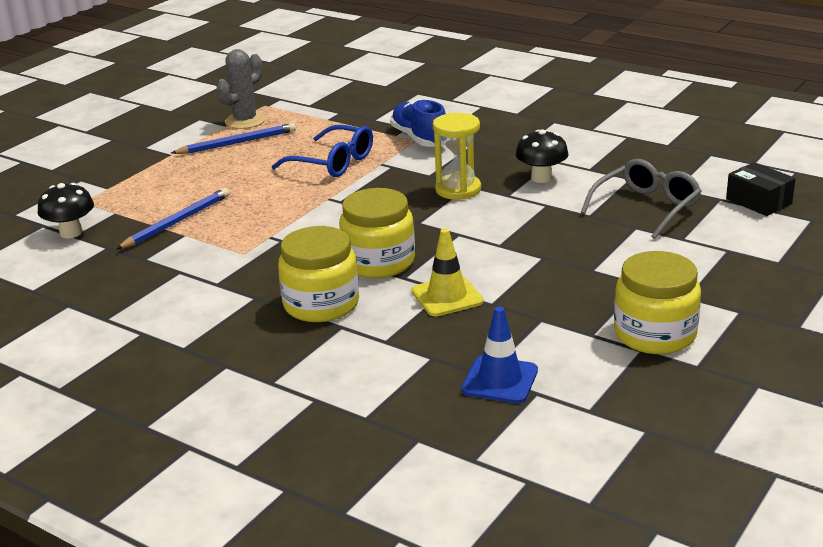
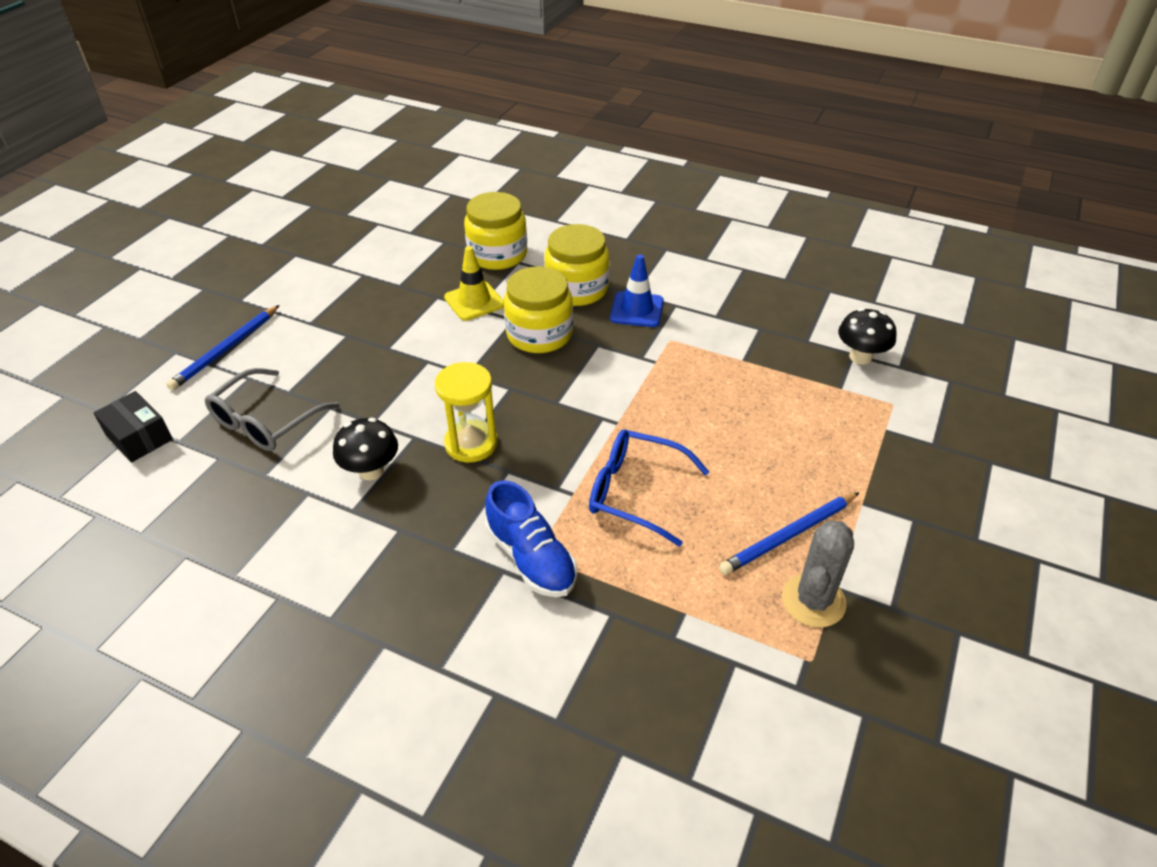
camera: 170 degrees right, 15 degrees up
blue pencil [116,188,230,249] -> blue pencil moved to [166,305,279,391]
blue traffic cone [461,306,538,403] -> blue traffic cone moved to [610,254,664,327]
yellow jar [614,251,701,354] -> yellow jar moved to [464,192,527,270]

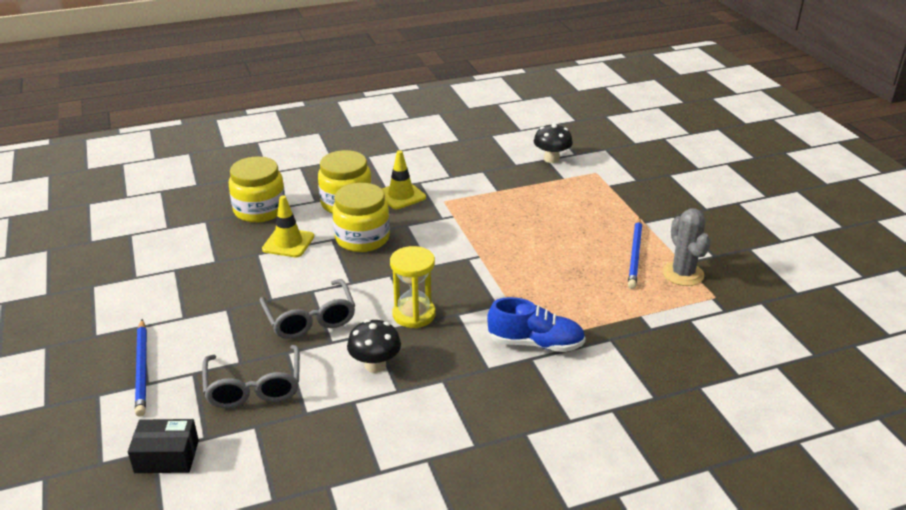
camera: 45 degrees left, 10 degrees down
blue glasses [589,429,709,546] -> none
blue traffic cone [610,254,664,327] -> yellow traffic cone [382,150,426,209]
none -> grey glasses [260,279,355,339]

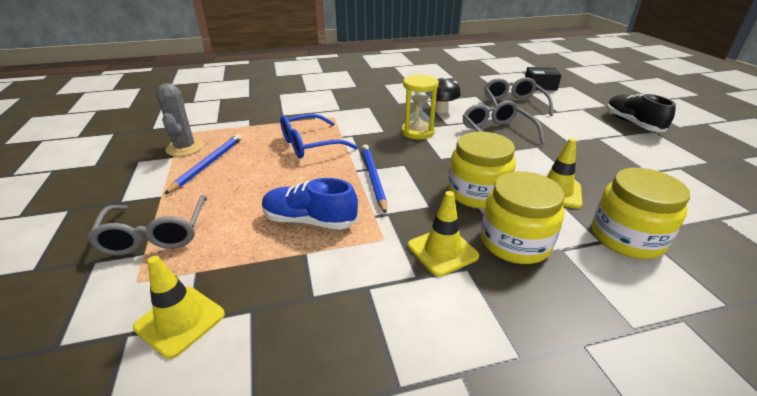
camera: 175 degrees left, 0 degrees up
blue pencil [135,319,147,417] -> blue pencil moved to [362,144,387,214]
blue shoe [487,297,586,352] -> blue shoe moved to [262,178,358,230]
black mushroom [534,123,573,163] -> yellow traffic cone [133,256,225,359]
none -> grey glasses [87,195,207,256]
none -> blue glasses [280,114,358,158]
none -> black shoe [607,93,676,132]

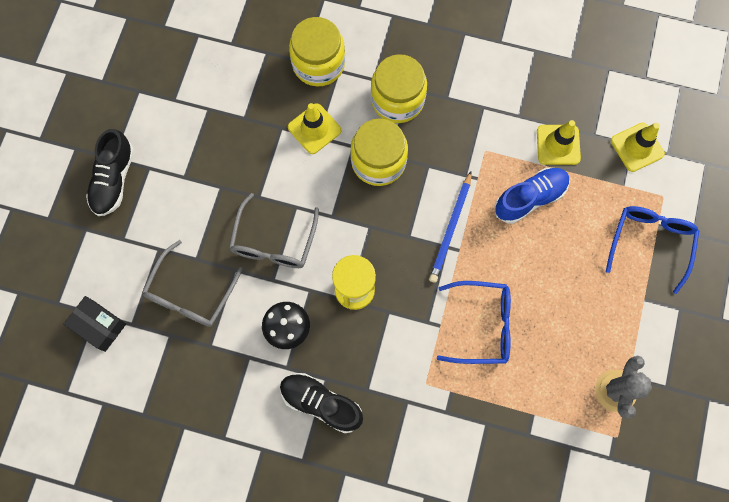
camera: 150 degrees left, 40 degrees up
grey glasses [87,195,207,256] -> blue glasses [606,206,699,294]
blue pencil [164,134,242,195] -> none
blue shoe [262,178,358,230] -> blue shoe turned 75 degrees counterclockwise [494,168,570,224]
yellow traffic cone [408,191,479,277] -> yellow traffic cone moved to [537,120,581,165]
none -> black shoe [280,373,363,433]

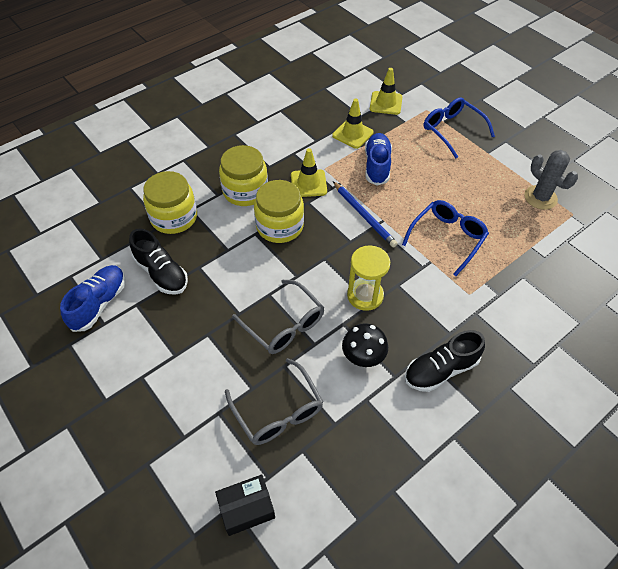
camera: 55 degrees left, 20 degrees down
black shoe [86,129,134,216] -> black shoe moved to [129,229,188,295]
yellow traffic cone [288,103,341,154] -> yellow traffic cone moved to [291,148,327,197]
none -> blue shoe [60,265,126,332]

